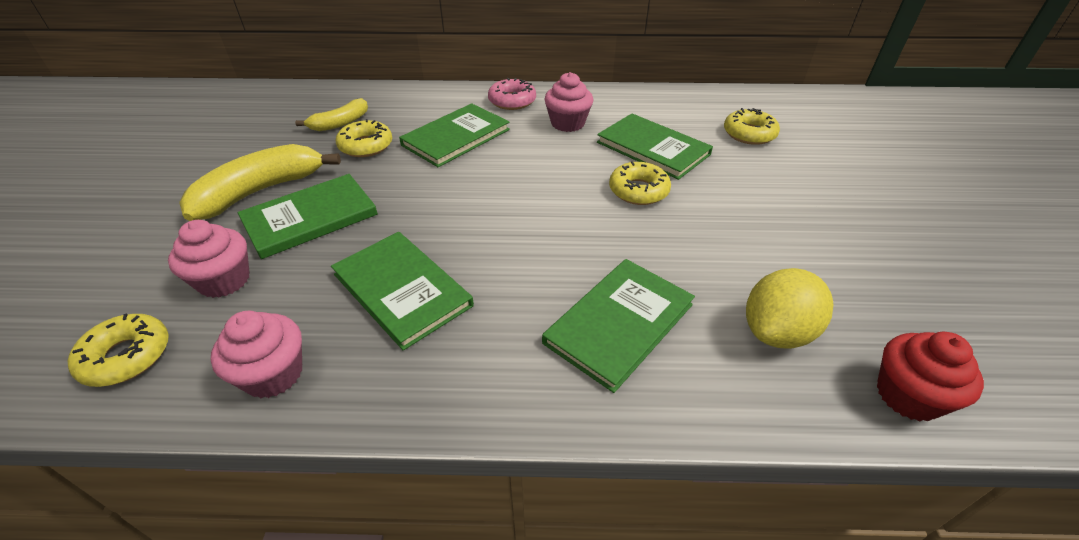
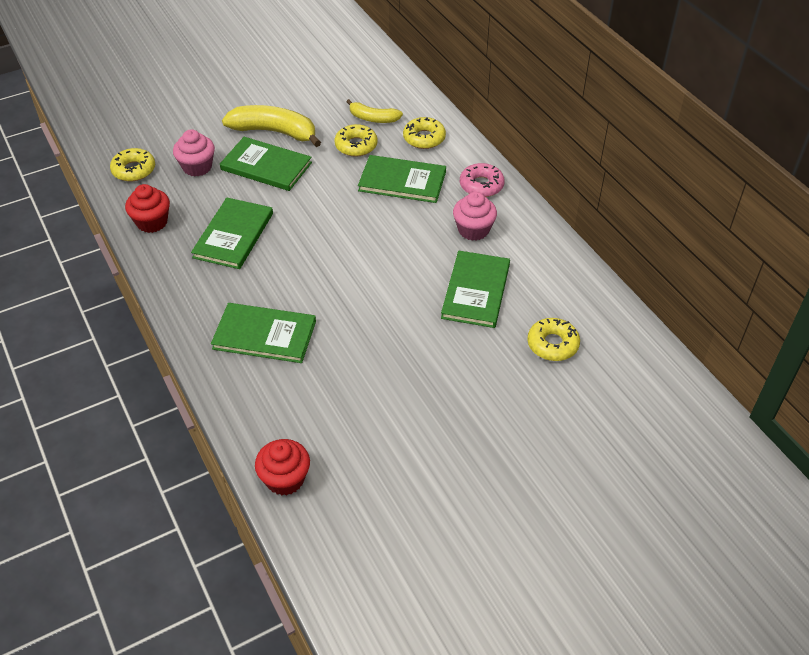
camera: 60 degrees right, 5 degrees up
pink cupcake [210,311,302,398] -> red cupcake [125,184,170,233]
yellow donut [609,161,671,205] -> yellow donut moved to [403,117,446,149]
yellow lemon [746,268,833,349] -> none

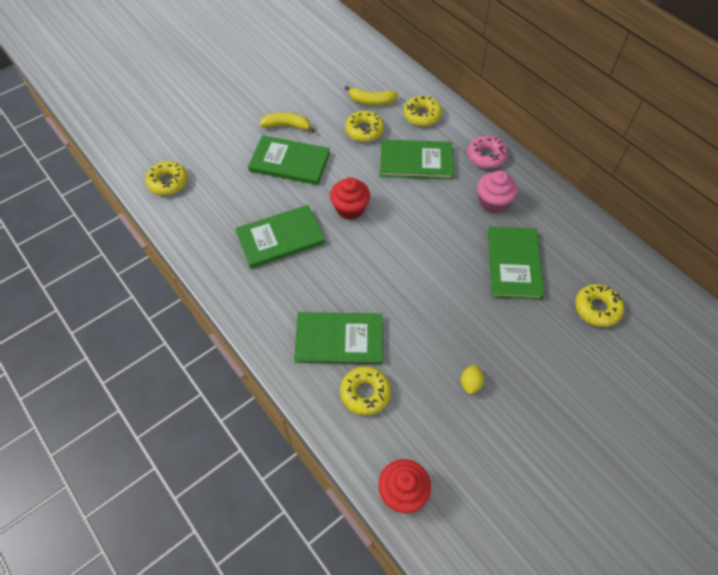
camera: 10 degrees left, 10 degrees up
red cupcake [125,184,170,233] -> red cupcake moved to [330,177,370,220]
pink cupcake [173,129,215,177] -> none
green book [191,198,273,269] -> green book turned 60 degrees clockwise [235,205,325,269]
yellow banana [222,105,321,147] -> yellow banana [259,112,315,133], size x0.58
none -> yellow donut [340,366,391,416]
none -> yellow lemon [461,364,484,394]

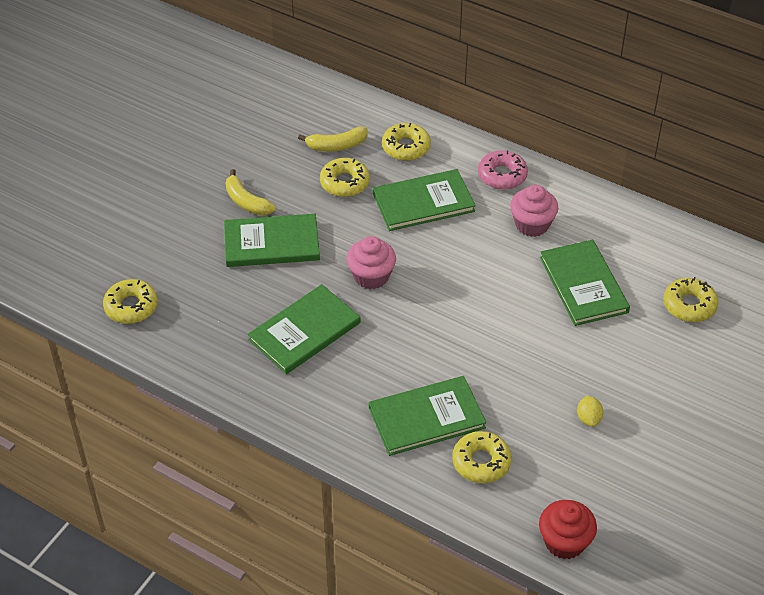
camera: 20 degrees left, 10 degrees down
yellow banana [259,112,315,133] -> yellow banana turned 120 degrees counterclockwise [226,169,276,215]
red cupcake [330,177,370,220] -> pink cupcake [347,236,396,289]

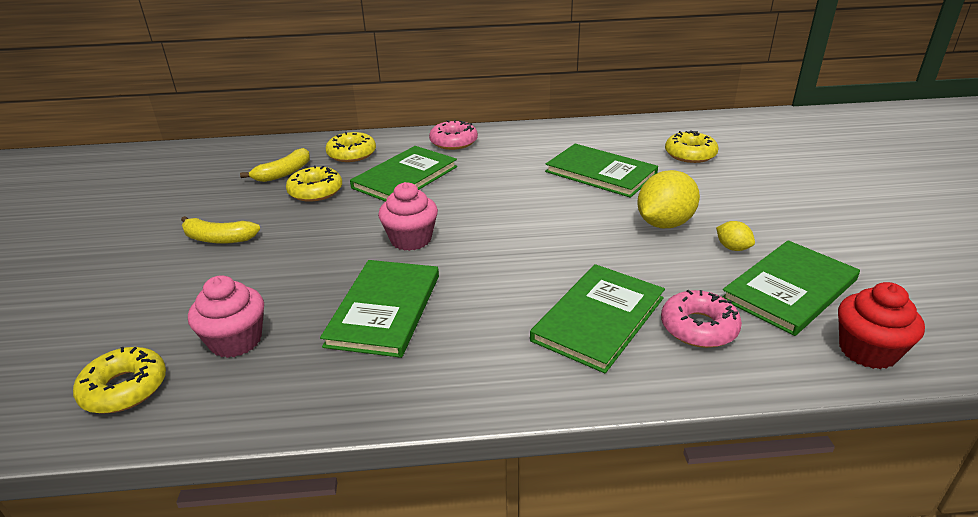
camera: 35 degrees left, 15 degrees down
green book [224,214,320,267] -> green book moved to [722,240,860,336]
yellow donut [452,431,512,483] -> pink donut [661,290,742,348]
pink cupcake [510,185,559,237] -> pink cupcake moved to [188,275,264,358]
none -> yellow lemon [637,170,700,228]

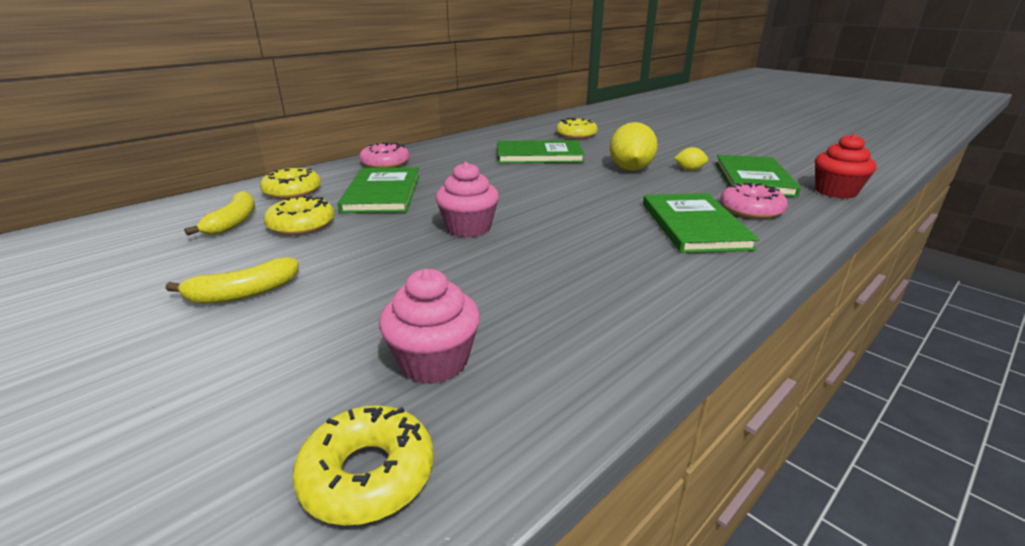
camera: 40 degrees left, 5 degrees down
green book [320,260,439,358] -> none

